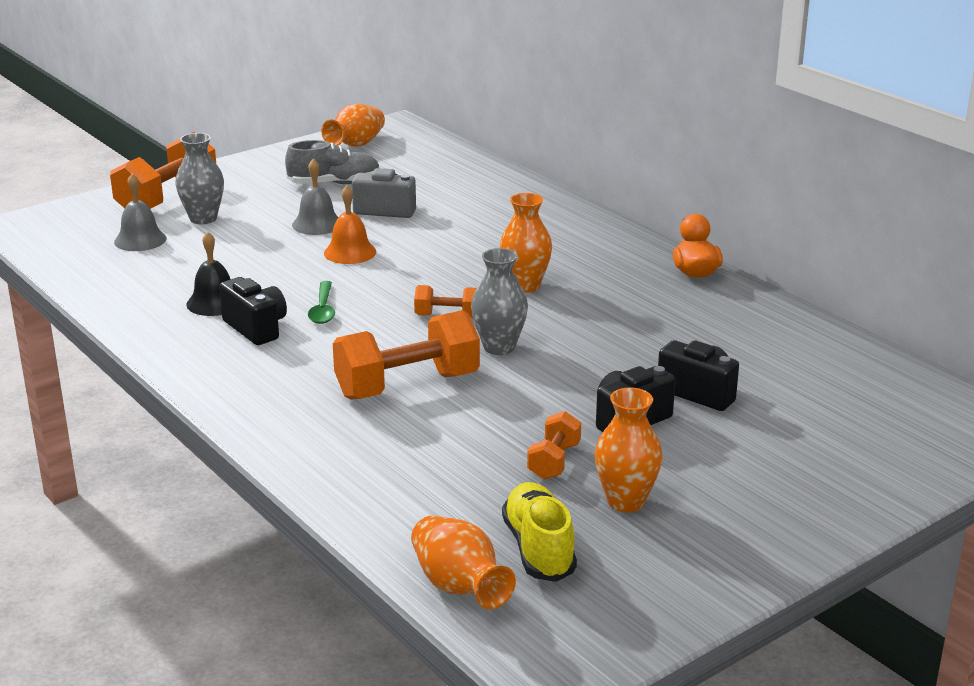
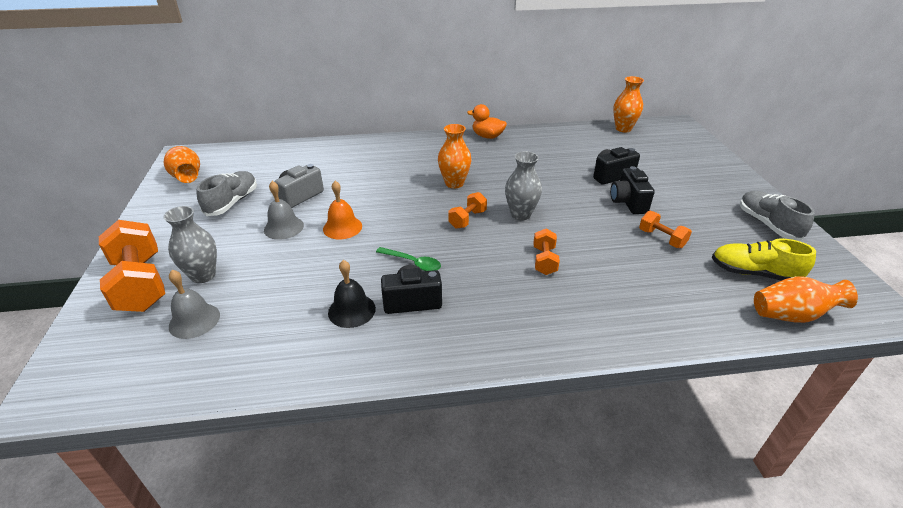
camera: 60 degrees left, 10 degrees up
orange dumbbell [333,310,480,400] -> orange dumbbell [533,229,560,275], size x0.51
orange vase [595,387,663,513] -> orange vase moved to [613,76,644,132]
none -> grey shoe [740,191,815,241]

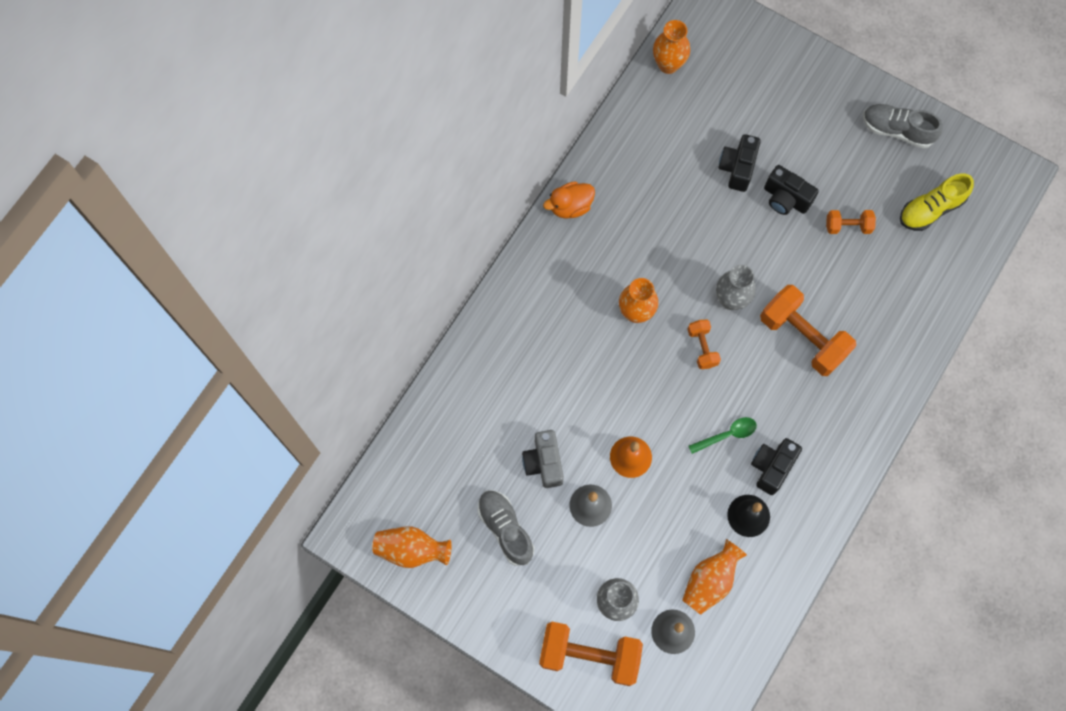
camera: 50 degrees left, 35 degrees up
orange dumbbell [533,229,560,275] -> orange dumbbell [760,285,856,376], size x1.96
orange vase [754,276,858,323] -> orange vase moved to [682,539,747,615]

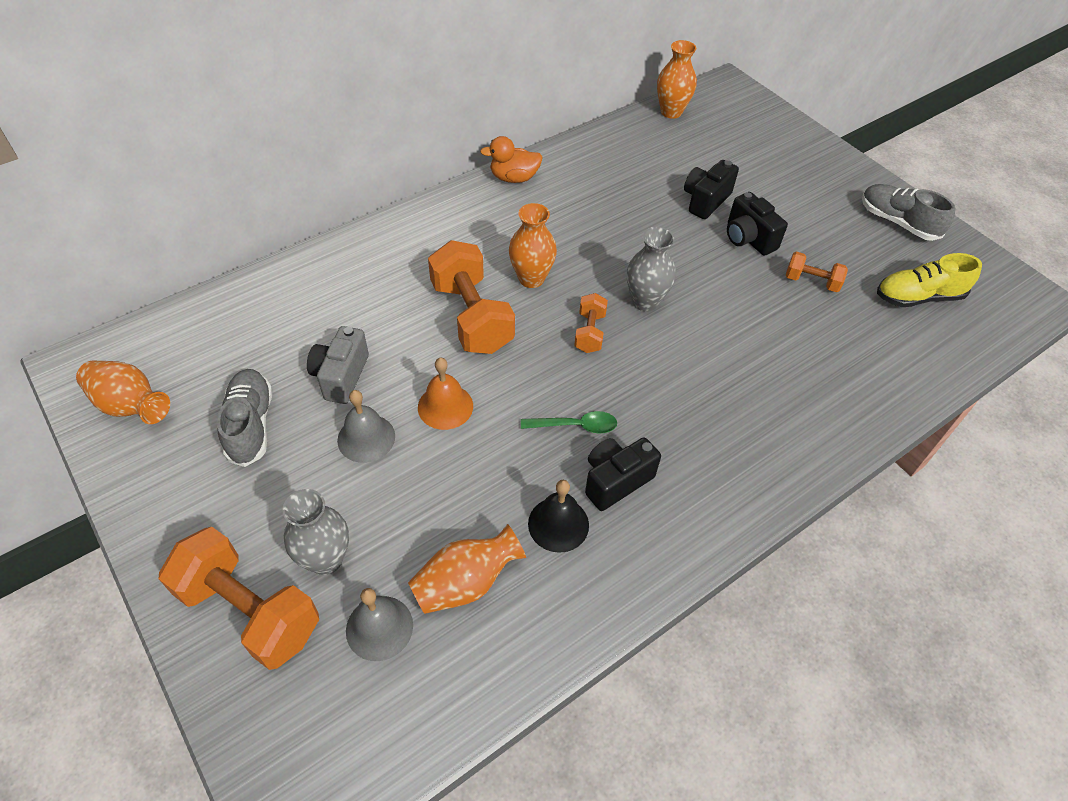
camera: 20 degrees right, 20 degrees down
orange dumbbell [760,285,856,376] -> orange dumbbell moved to [428,240,515,354]

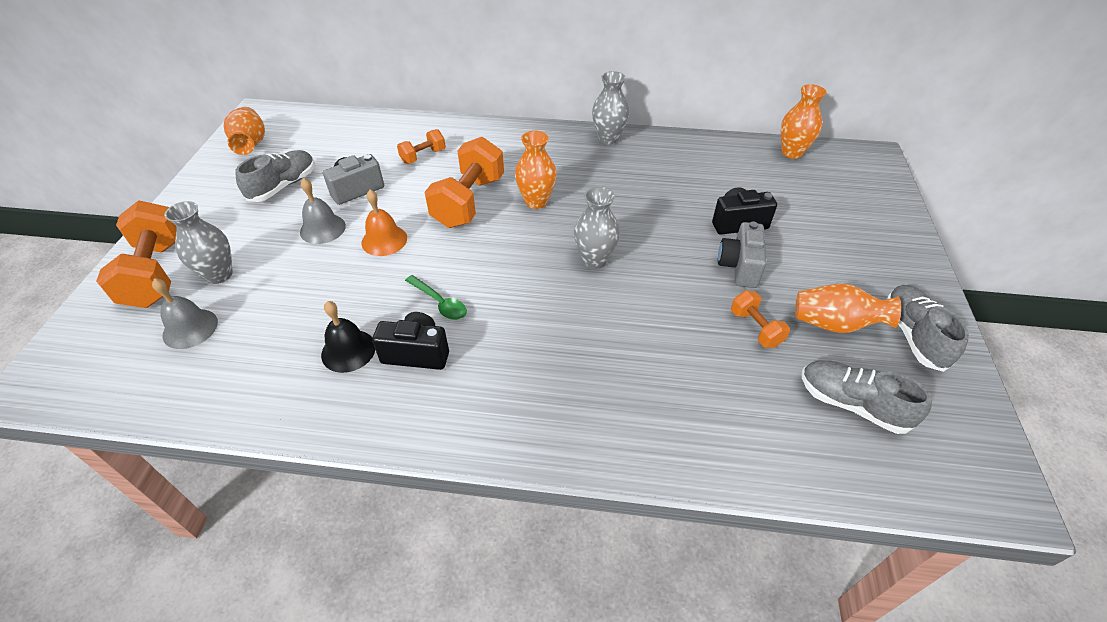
camera: 45 degrees right, 5 degrees down
orange vase [408,524,526,614] -> orange vase moved to [795,283,901,333]
orange duck [480,136,543,183] -> grey vase [592,71,629,145]
orange dumbbell [574,293,608,353] -> orange dumbbell moved to [397,129,446,164]
black camera [727,192,788,256] -> grey camera [718,221,767,288]
yellow shoe [877,253,982,307] -> grey shoe [802,360,932,434]

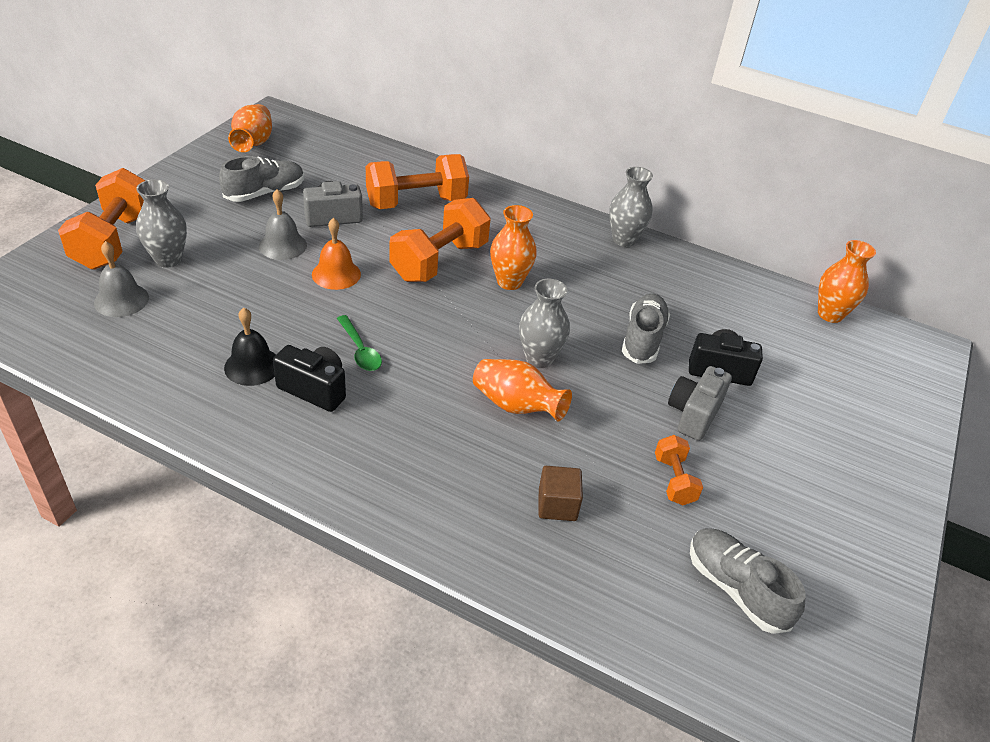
camera: 15 degrees right, 5 degrees down
orange dumbbell [397,129,446,164] -> orange dumbbell [366,154,469,209], size x1.96
orange vase [795,283,901,333] -> orange vase moved to [473,359,572,421]
grey shoe [886,285,969,372] -> grey shoe moved to [622,293,670,364]
none -> brown cube [539,466,583,521]

